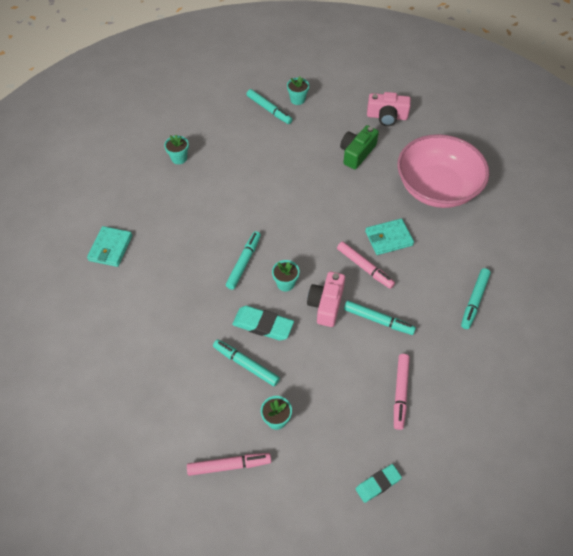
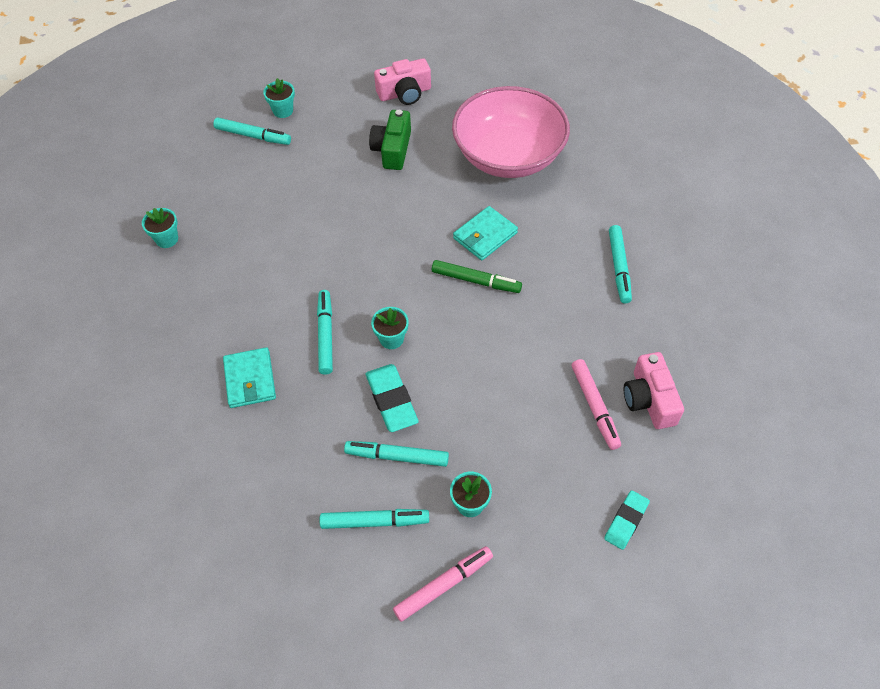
camera: 25 degrees left, 0 degrees up
turquoise wallet [87,226,132,267] -> turquoise wallet moved to [223,347,276,408]
turquoise eraser [232,306,294,341] -> turquoise eraser turned 75 degrees clockwise [366,364,419,432]
pink camera [307,272,345,327] -> pink camera moved to [624,352,684,429]
pink marker [337,241,395,289] -> green marker [432,260,522,293]
turquoise marker [344,301,416,335] -> turquoise marker moved to [320,509,429,529]

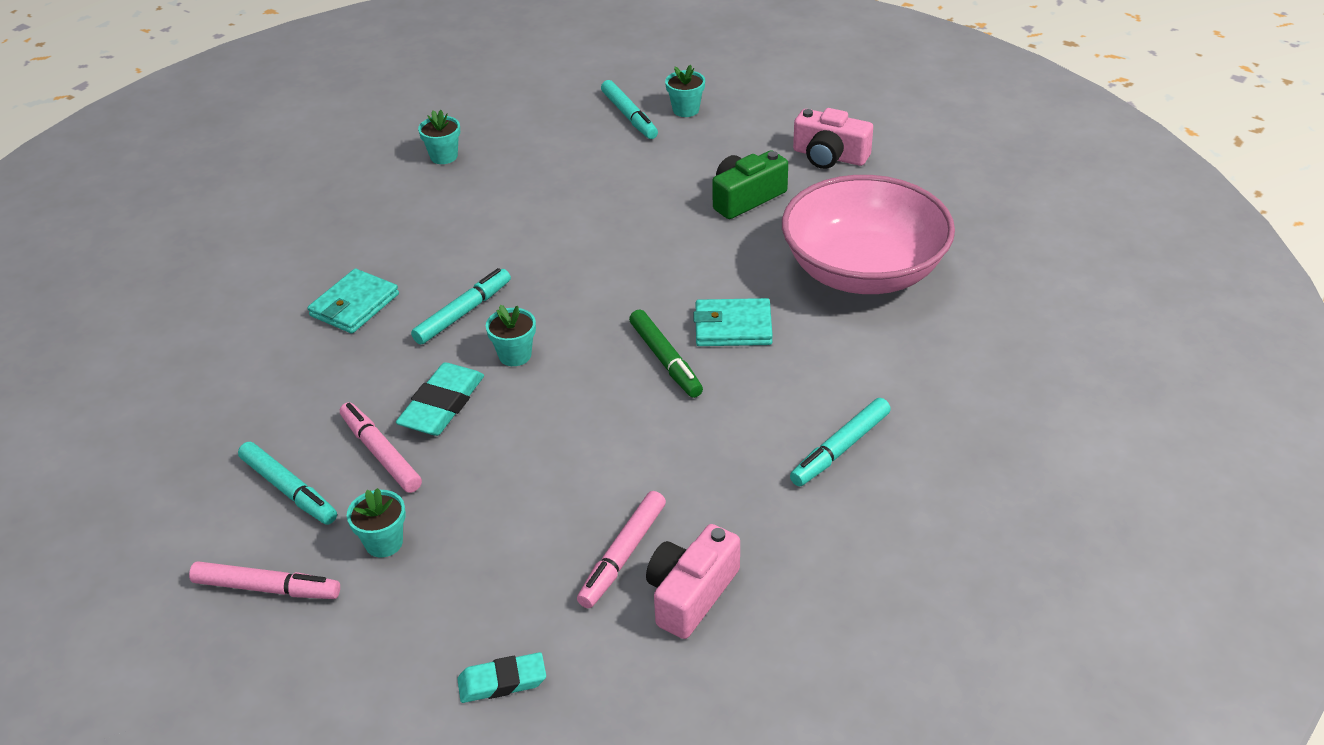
camera: 45 degrees right, 15 degrees down
turquoise marker [344,441,449,467] -> pink marker [340,402,422,493]

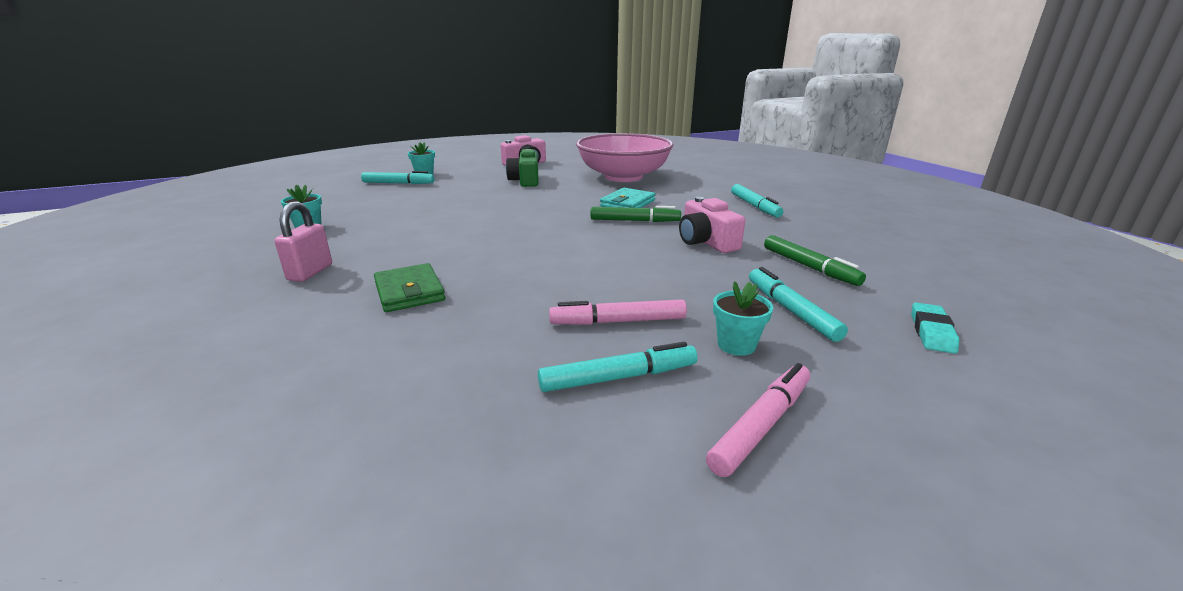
camera: 60 degrees left, 15 degrees down
turquoise wallet [307,268,399,333] -> green wallet [374,263,446,312]
turquoise eraser [396,363,484,436] -> none
turquoise marker [411,268,511,345] -> turquoise marker moved to [749,267,848,342]
turquoise flower pot [486,305,536,366] -> none
pink marker [577,491,666,608] -> green marker [764,235,866,286]
pink camera [646,524,740,639] -> pink camera moved to [679,197,745,253]
none -> pink padlock [274,201,332,282]

